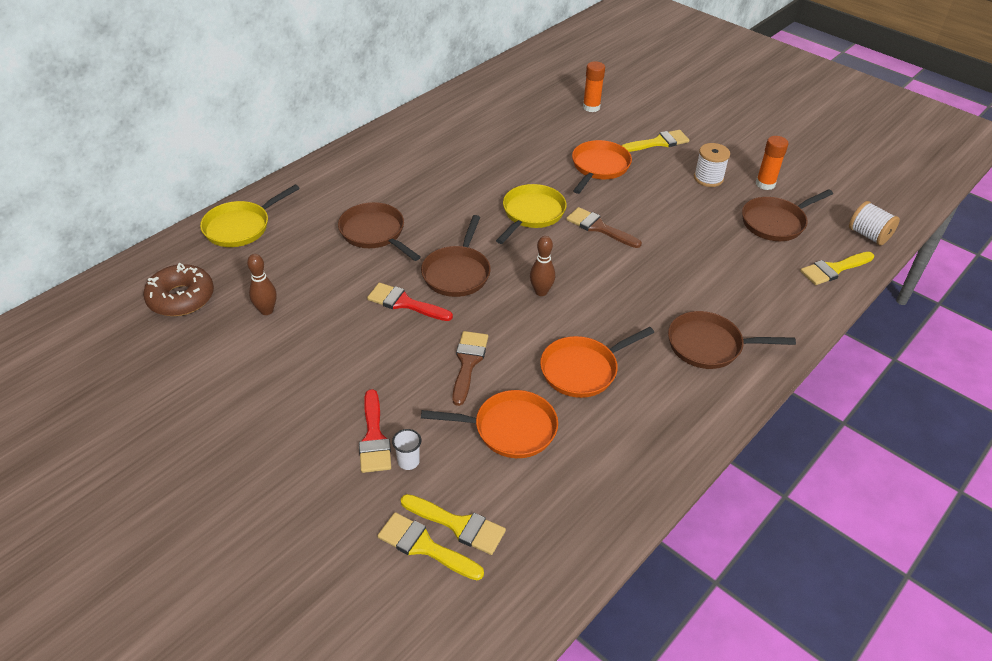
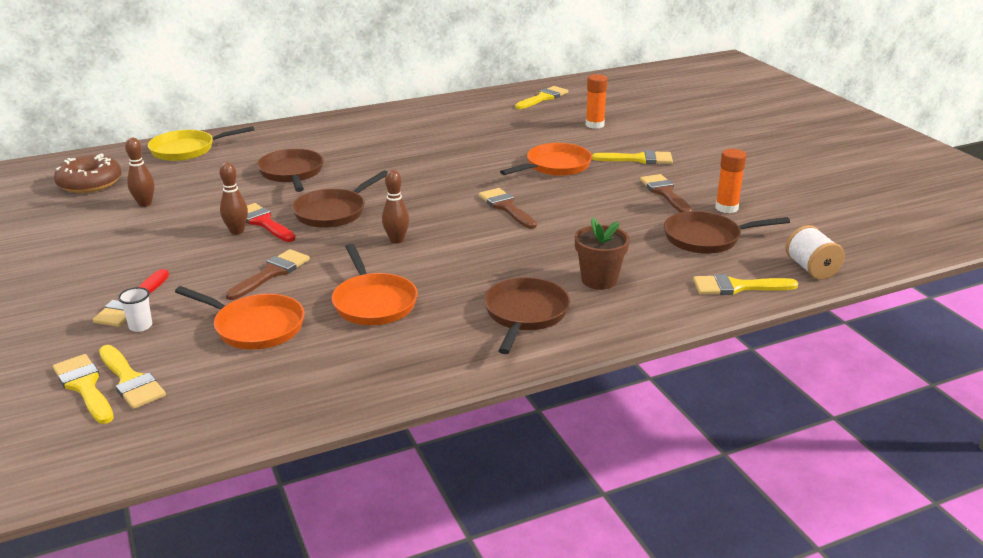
camera: 25 degrees right, 15 degrees down
yellow pan [496,184,567,244] -> none
orange pan [540,327,654,398] -> orange pan turned 105 degrees counterclockwise [332,244,418,325]
brown pan [668,311,796,369] -> brown pan turned 75 degrees clockwise [484,277,570,354]
white spool [694,143,730,187] -> brown brush [640,174,693,213]
none -> brown bowling pin [220,162,248,235]
none -> yellow brush [515,86,568,109]
none -> brown flower pot [575,217,630,290]

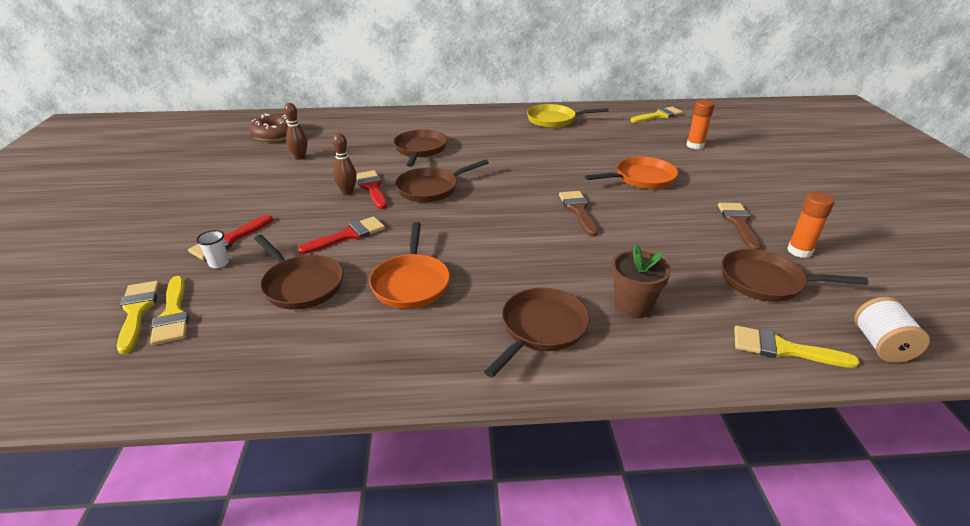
camera: 20 degrees right, 5 degrees up
yellow pan [148,126,254,161] -> yellow pan moved to [527,104,609,128]
orange pan [175,286,304,350] -> brown pan [254,235,343,310]
brown brush [226,249,310,300] -> red brush [298,216,385,254]
brown bowling pin [382,170,409,243] -> none
yellow brush [592,150,673,164] -> none

